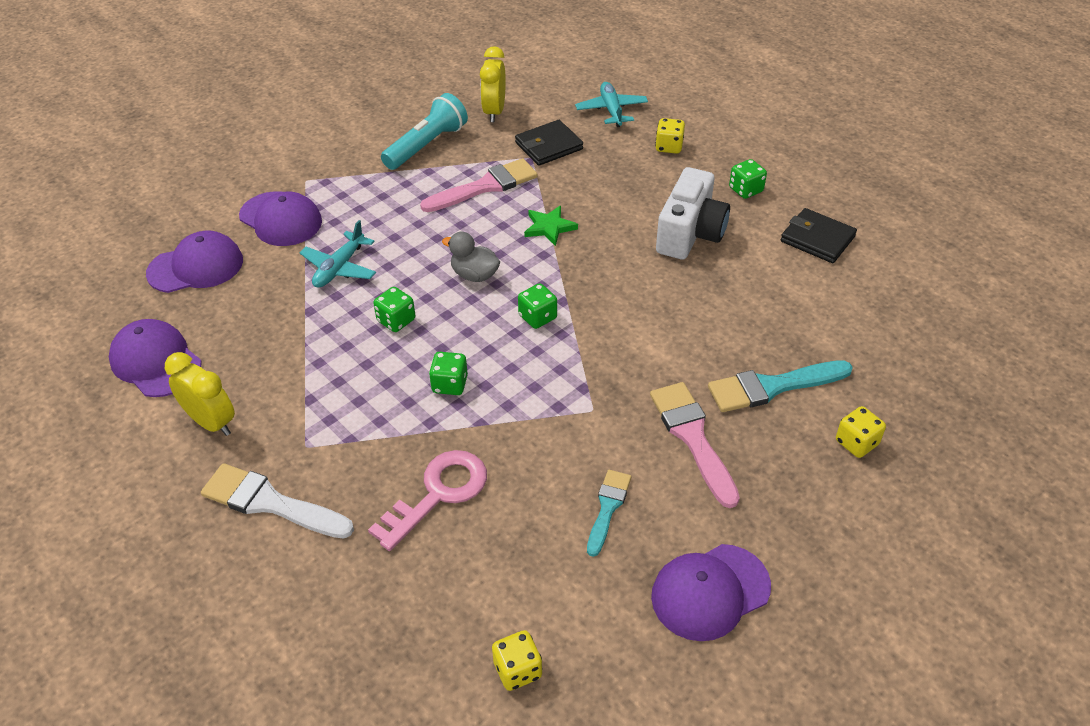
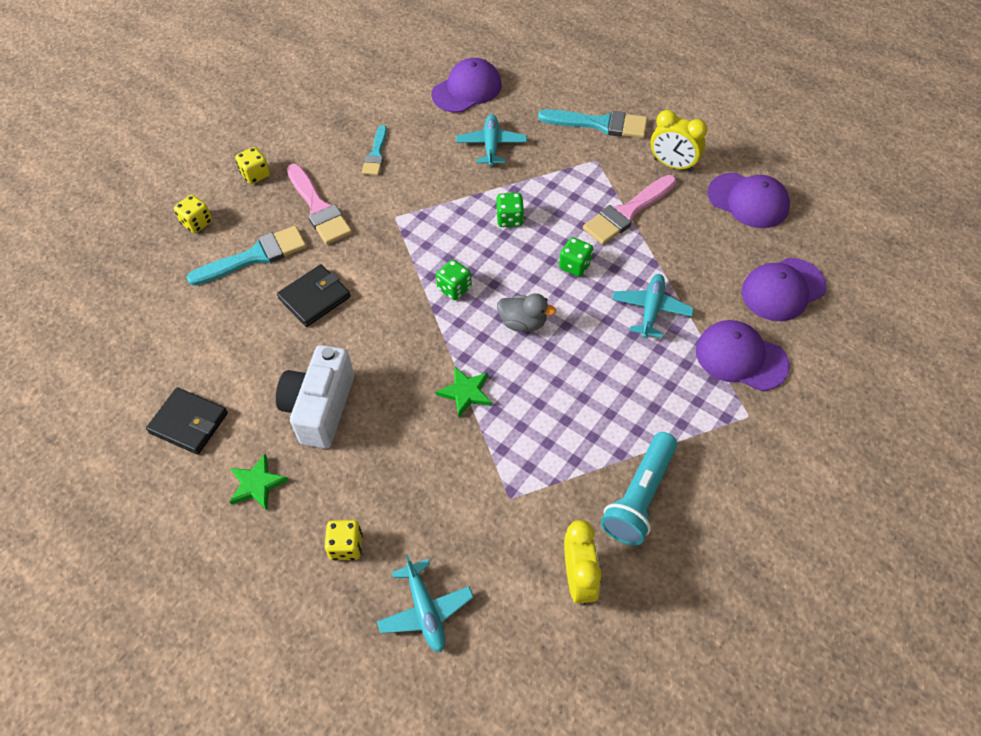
camera: 170 degrees right, 10 degrees up
white brush [201,463,354,538] -> turquoise brush [538,109,648,138]
pink key [368,450,487,551] -> turquoise plane [456,114,527,167]
pink brush [420,158,538,212] -> pink brush moved to [583,175,677,245]
yellow dice [492,630,542,691] -> yellow dice moved to [235,147,270,184]
black wallet [515,120,583,166] -> black wallet moved to [277,264,351,327]
purple cap [651,544,771,641] -> purple cap moved to [431,58,502,113]
green dice [729,159,767,199] -> green star [230,454,289,510]

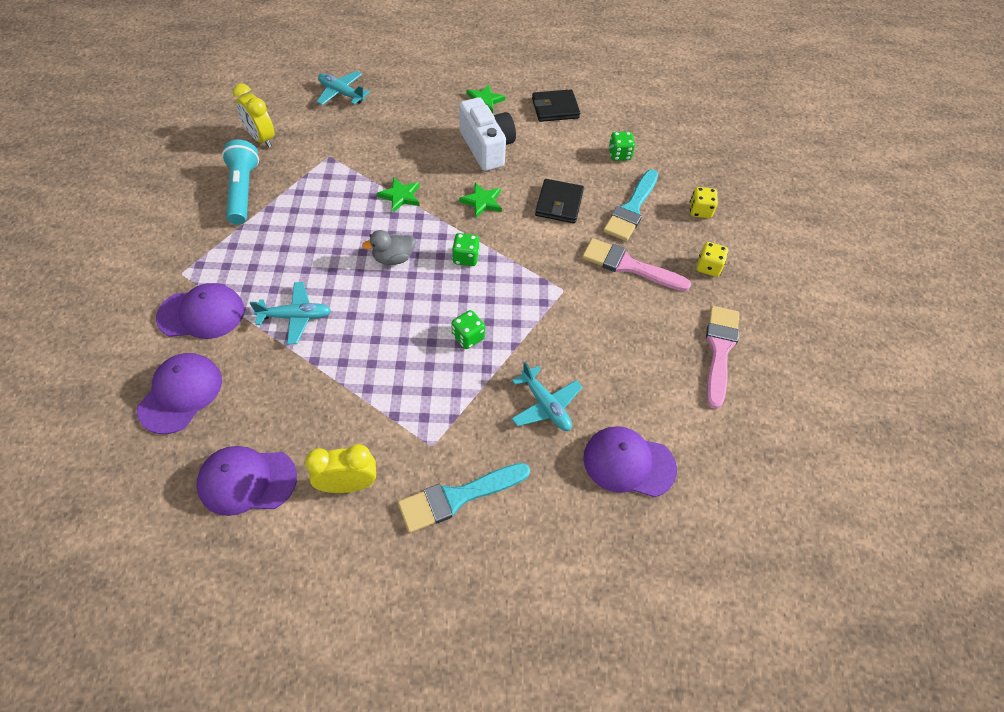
camera: 140 degrees right, 0 degrees up
yellow dice [325,520,363,560] -> none
turquoise brush [362,125,387,176] -> none
purple cap [431,58,502,113] -> purple cap turned 90 degrees clockwise [583,426,677,497]
green dice [559,237,593,277] -> green dice moved to [608,132,635,161]
pink brush [583,175,677,245] -> pink brush moved to [706,306,739,409]
turquoise plane [612,274,694,339] -> turquoise plane turned 75 degrees counterclockwise [250,282,331,344]
none -> green star [459,183,502,218]

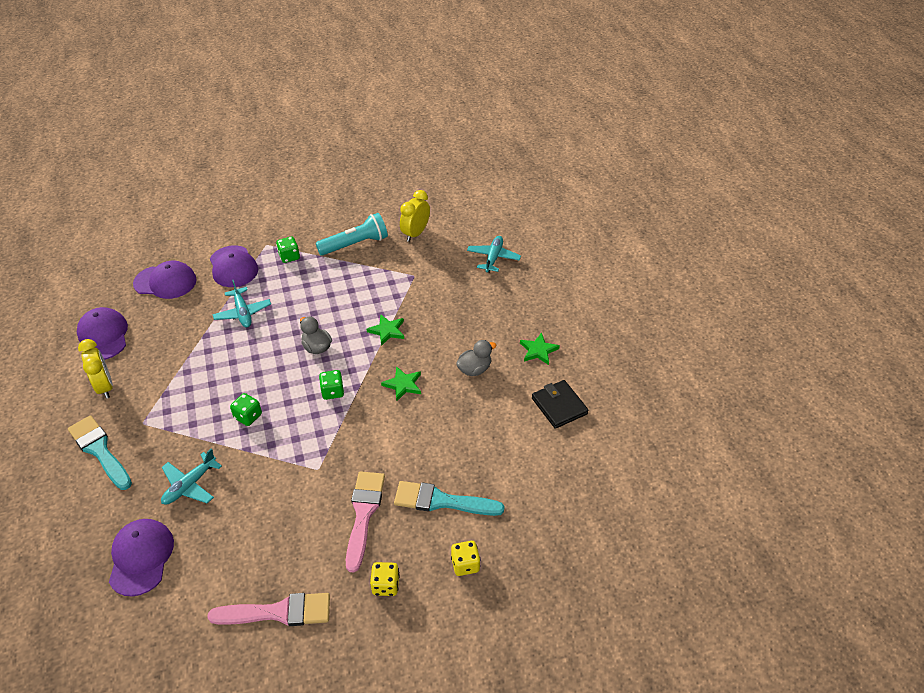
camera: 75 degrees right, 10 degrees down
white camera [459,97,516,171] -> grey duck [456,340,496,376]
black wallet [535,179,584,223] -> none
green dice [608,132,635,161] -> green dice moved to [276,237,300,263]

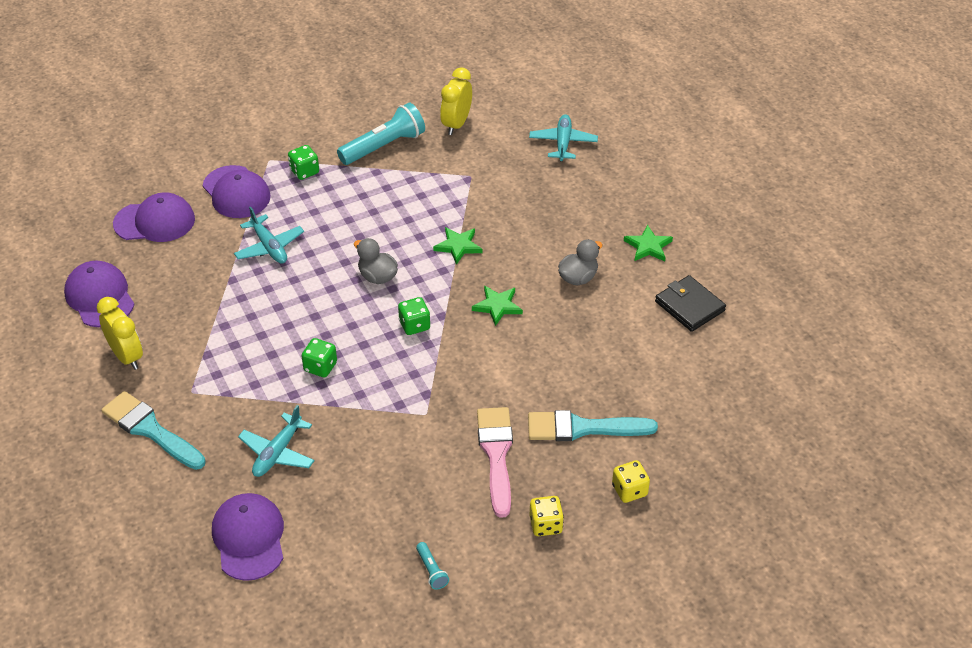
camera: 10 degrees left, 0 degrees up
pink brush [207,593,330,626] -> turquoise flashlight [416,542,449,590]

